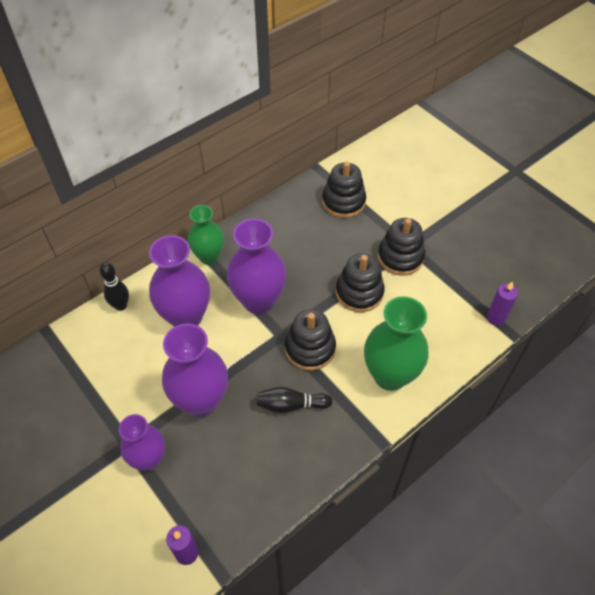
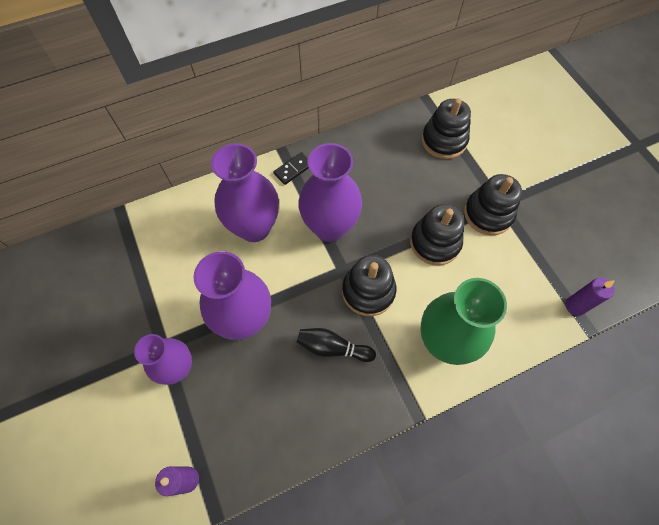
camera: 15 degrees right, 10 degrees up
black bowling pin [100,263,129,311] -> none
green vase [188,205,224,265] -> black domino [274,152,309,185]

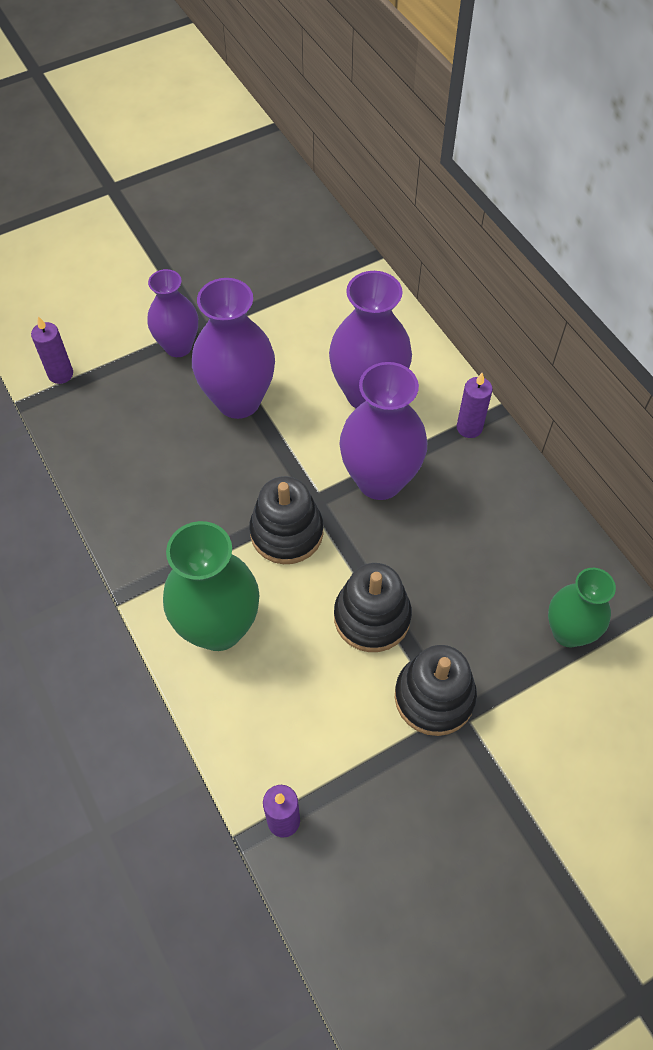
camera: 85 degrees right, 5 degrees down
black domino [274,152,309,185] -> purple candle [457,373,493,438]
black bowling pin [297,328,376,362] -> none
black stacking toy [422,98,471,159] -> green vase [548,568,616,647]

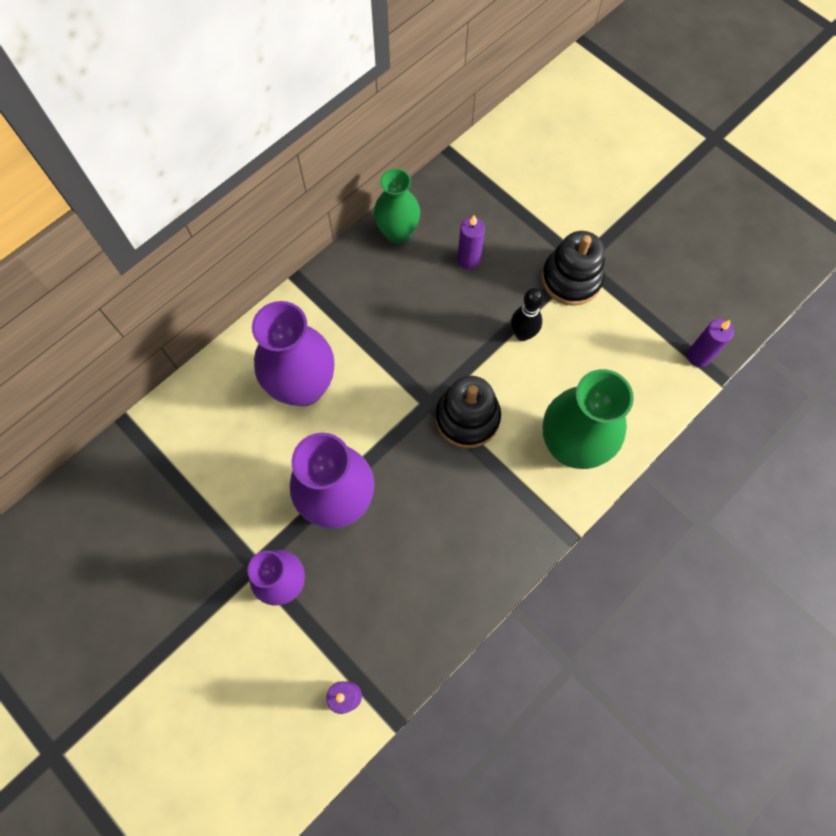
camera: 105 degrees left, 10 degrees up
black stacking toy [334,563,412,652] -> black bowling pin [511,288,544,341]
purple vase [340,362,427,500] -> none
purple candle [457,373,493,438] -> purple candle moved to [458,215,485,269]
green vase [548,568,616,647] -> green vase moved to [374,169,420,244]

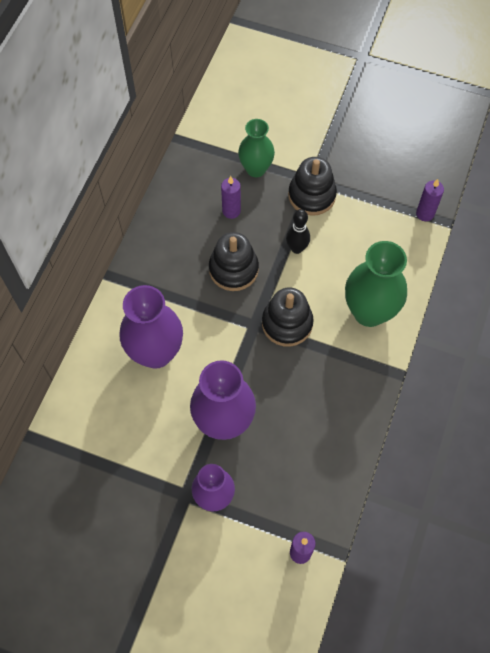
camera: 25 degrees left, 5 degrees down
green vase [374,169,420,244] -> green vase moved to [238,119,275,177]
none -> black stacking toy [209,232,259,291]

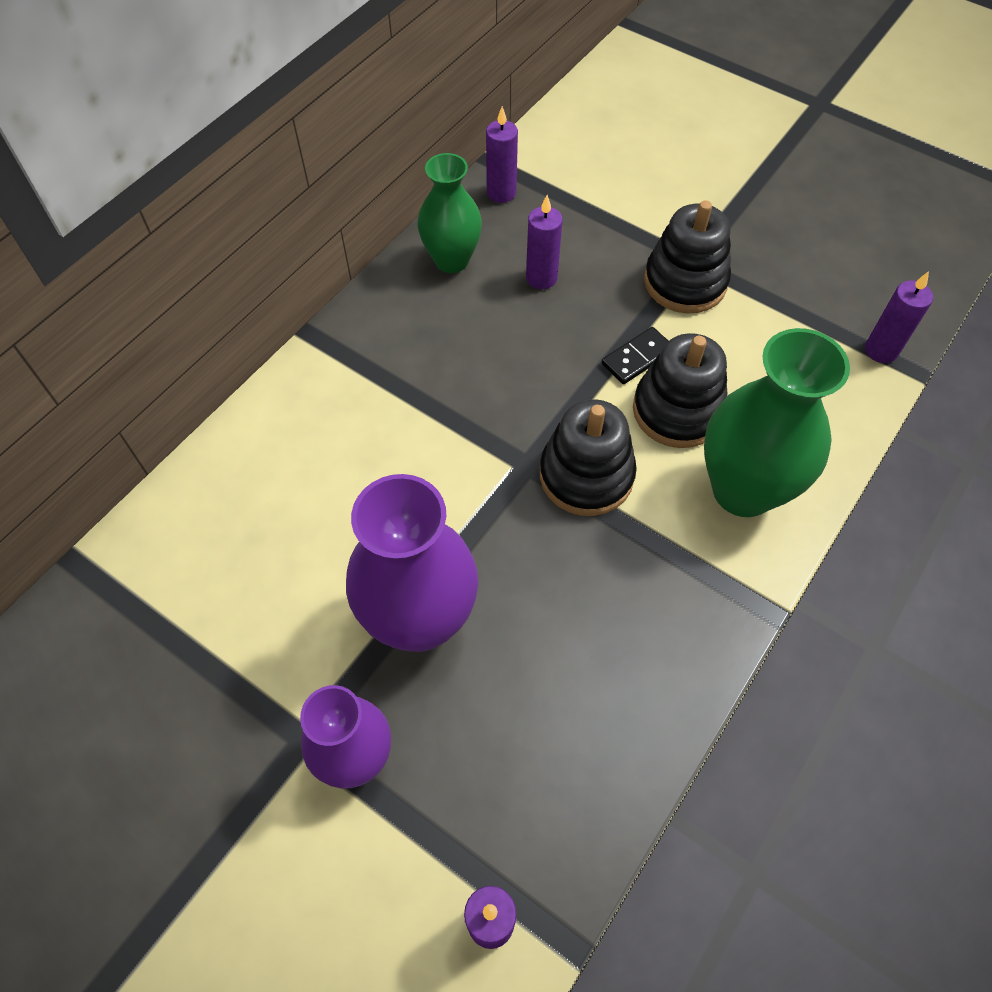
camera: 15 degrees right, 5 degrees down
purple vase [119,285,183,369] -> none
black stacking toy [209,232,259,291] -> black stacking toy moved to [633,333,728,448]
green vase [238,119,275,177] -> green vase moved to [418,153,482,273]
black bowling pin [286,209,310,254] -> black domino [602,327,668,384]
none -> purple candle [486,106,518,203]

